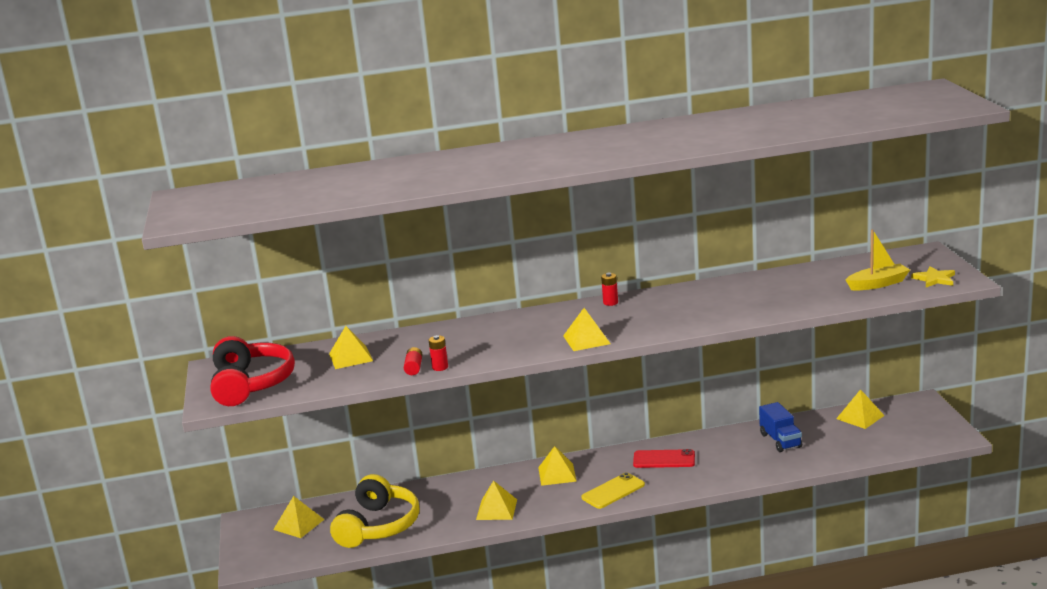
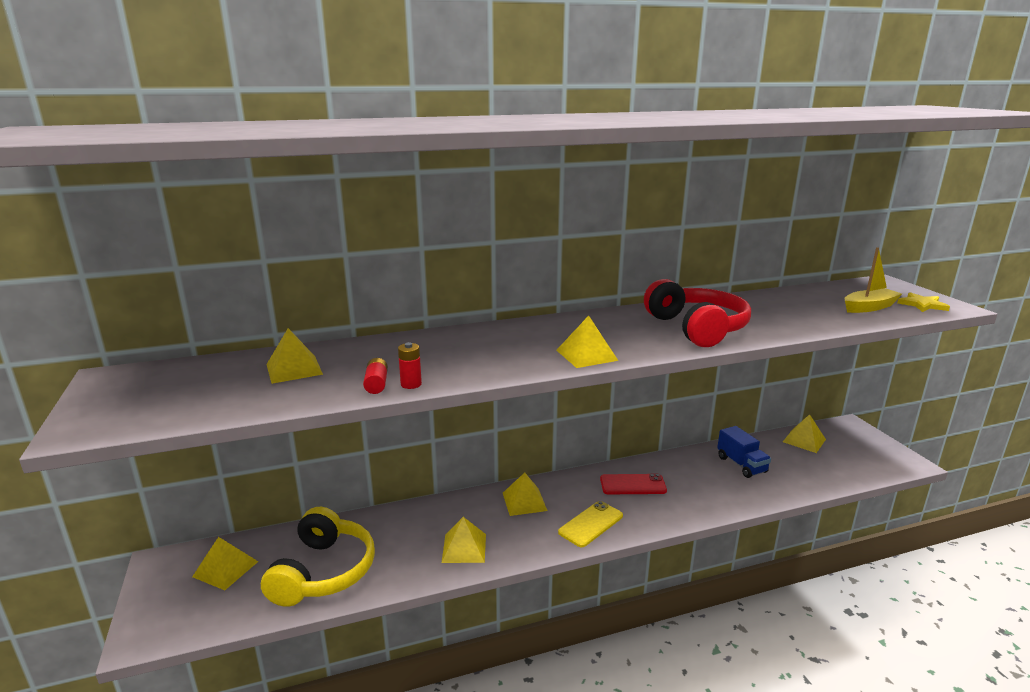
camera: 10 degrees left, 0 degrees up
red headphones [210,336,295,406] -> red headphones moved to [644,279,751,347]
red battery [601,273,618,306] -> none

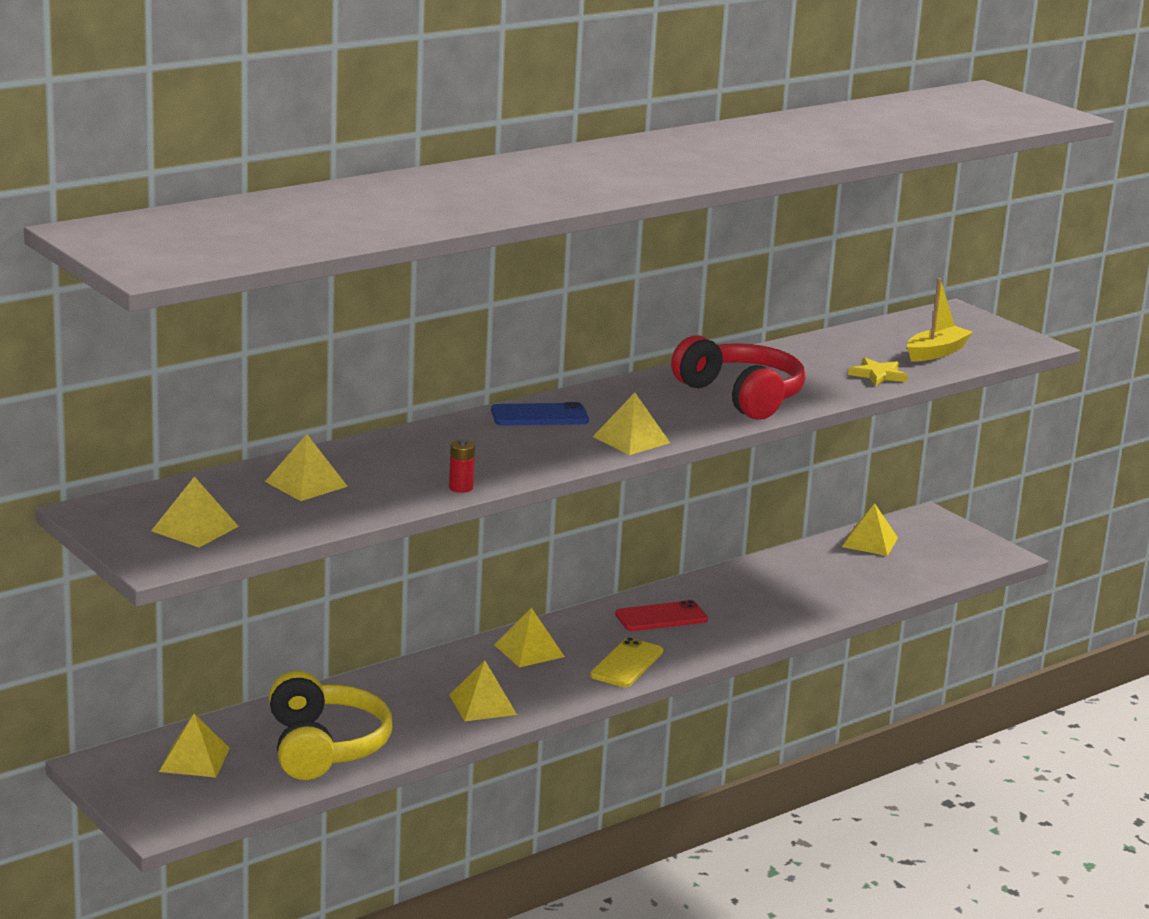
camera: 20 degrees left, 0 degrees up
red battery [363,358,388,394] -> none
blue truck [717,426,771,478] -> none
yellow star [897,292,950,312] -> yellow star moved to [848,357,908,386]
none -> yellow pyramid [151,476,239,547]
none -> blue phone [491,402,589,426]

